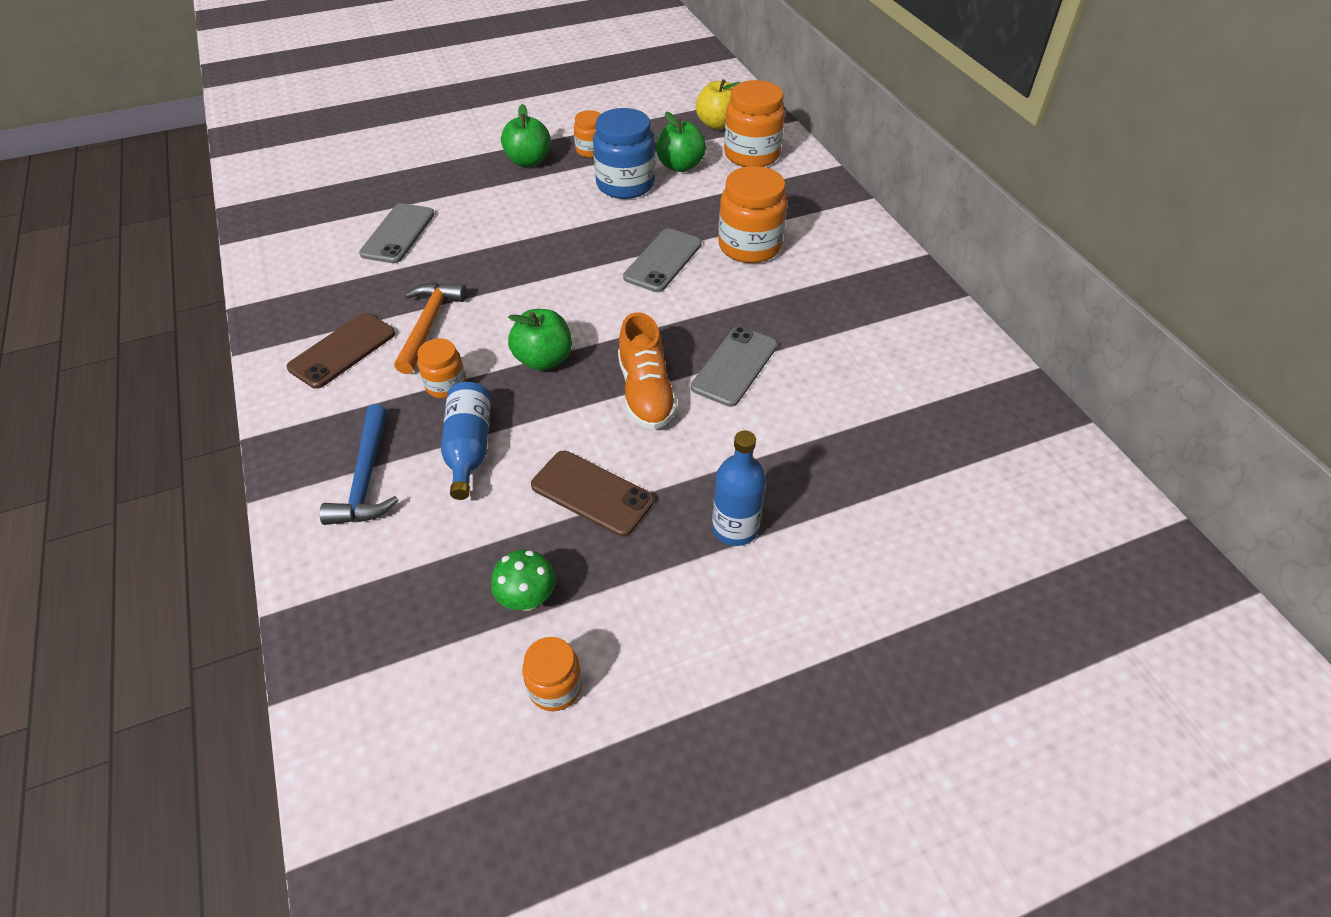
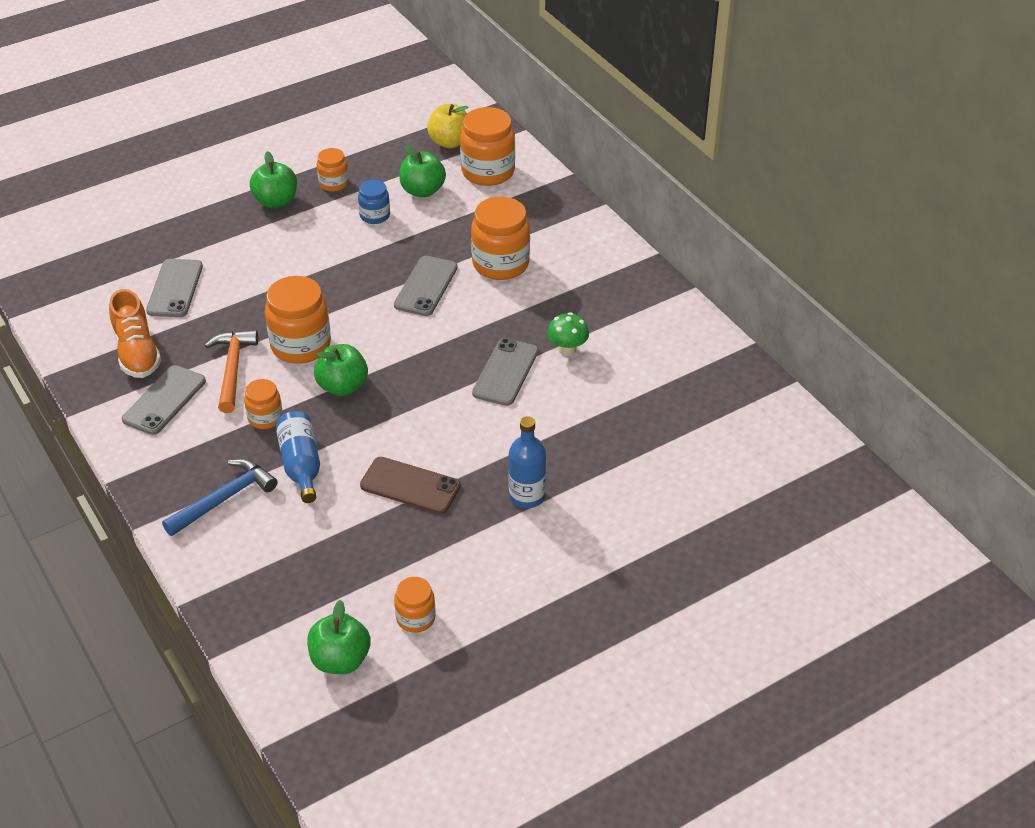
camera: 10 degrees left, 5 degrees down
brown phone [287,313,395,389] -> grey phone [122,365,206,435]
blue hammer [320,404,398,525] -> blue hammer turned 120 degrees counterclockwise [162,459,277,536]
green mushroom [491,550,556,611] -> green mushroom moved to [547,312,589,356]
blue jar [593,108,655,199] -> blue jar [358,180,390,224], size x0.55
orange shoe [618,312,678,430] -> orange shoe moved to [109,289,161,378]
none -> orange jar [265,276,331,364]
none -> green apple [307,600,371,674]

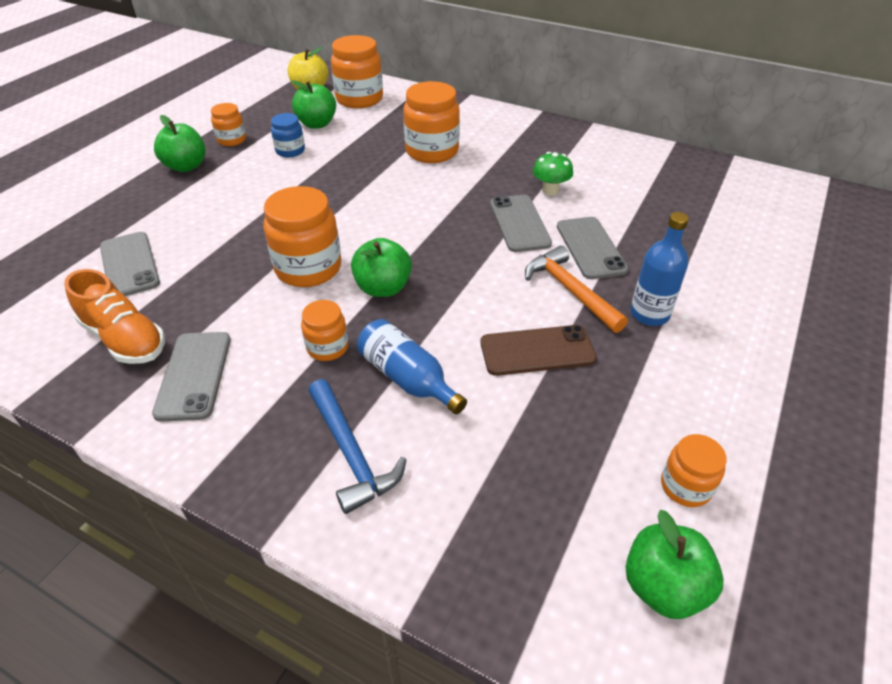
camera: 30 degrees left, 0 degrees up
blue hammer [162,459,277,536] -> blue hammer turned 135 degrees clockwise [308,379,407,514]
orange hammer [205,330,258,413] -> orange hammer moved to [525,246,628,333]
grey phone [394,256,458,316] -> grey phone moved to [557,217,628,279]

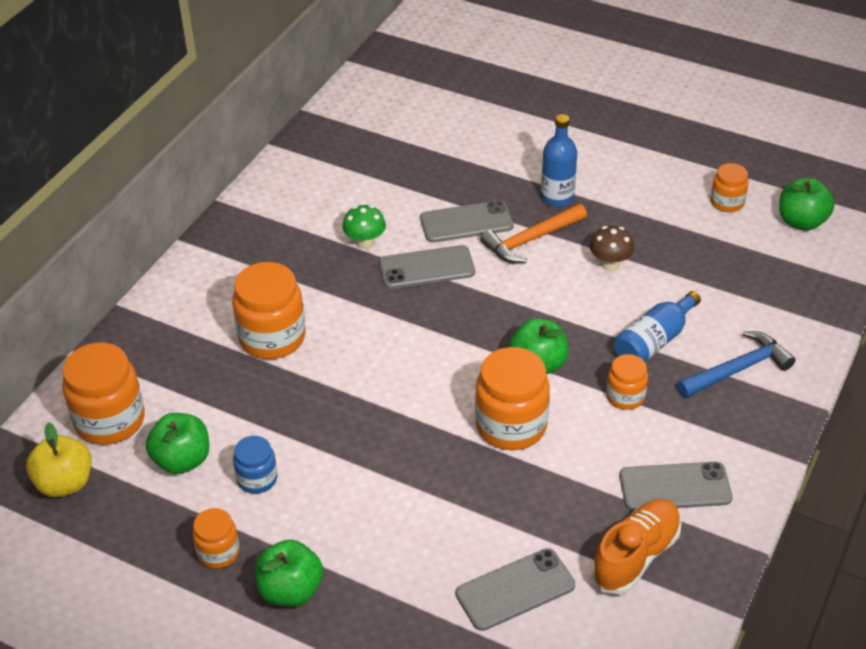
camera: 90 degrees left, 0 degrees up
brown phone [480,325,597,376] -> brown mushroom [590,226,634,271]

